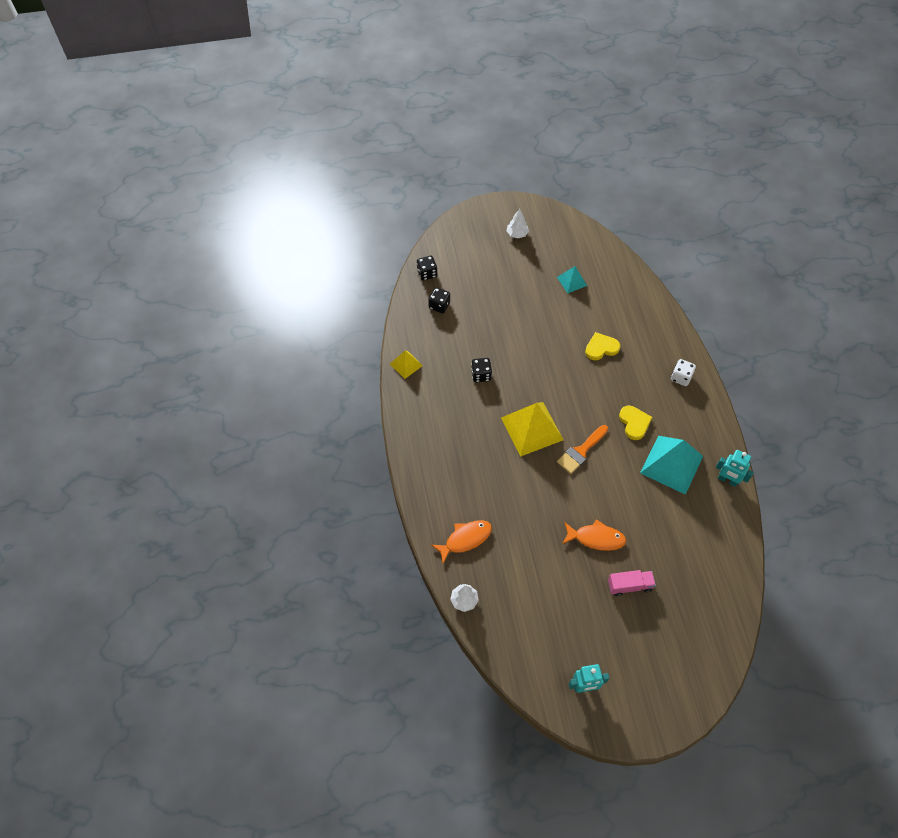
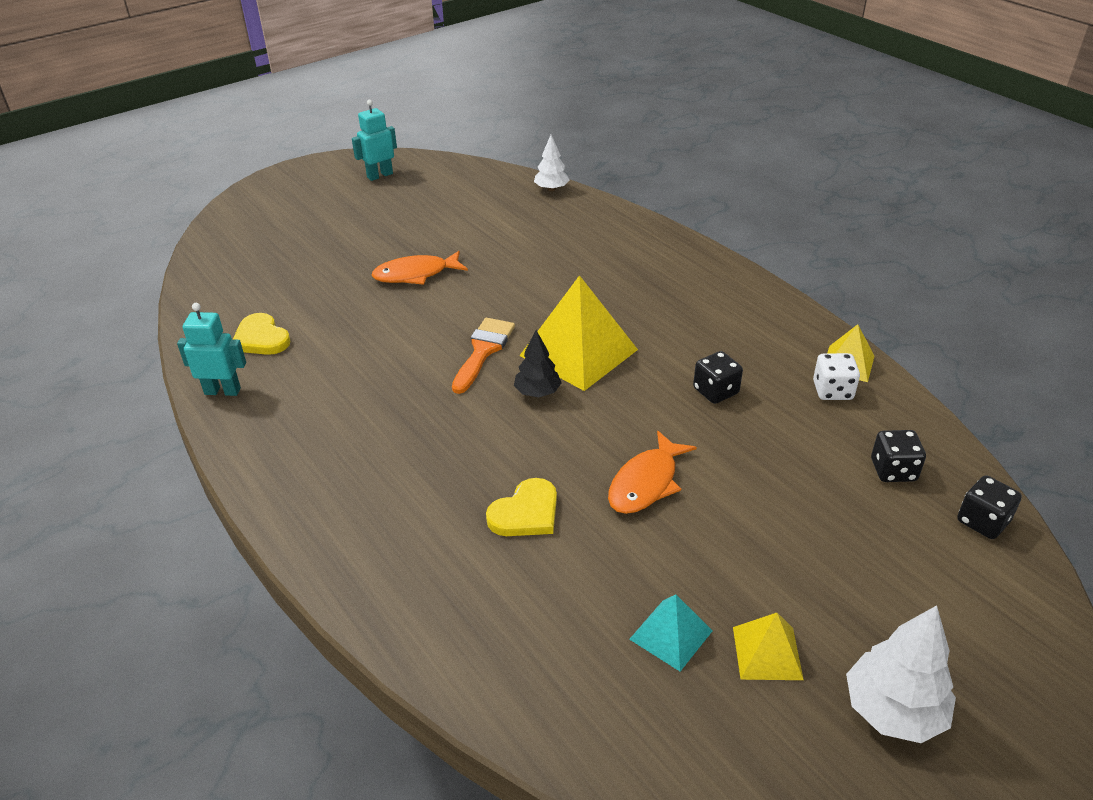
camera: 155 degrees right, 20 degrees down
orange fish [431,520,492,564] -> orange fish moved to [608,431,697,514]
white tree [507,209,529,238] -> white tree [846,605,956,743], size x1.56
pink truck [608,570,656,596] -> none
yellow heart [619,406,652,440] -> yellow heart moved to [233,313,290,355]
turquoise pyramid [640,436,703,495] -> none
white dice [671,359,696,386] -> white dice moved to [813,353,860,400]
none -> black tree [514,330,562,397]
none -> yellow pyramid [733,613,804,680]

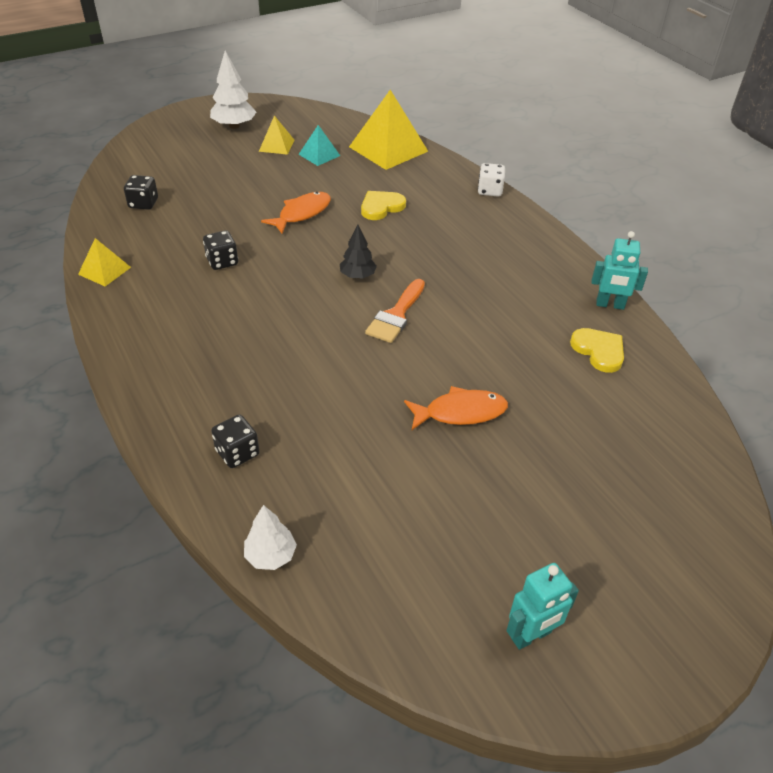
camera: 175 degrees left, 5 degrees up
yellow pyramid [519,275,638,391] -> yellow pyramid moved to [349,90,428,170]
white dice [813,353,860,400] -> white dice moved to [478,163,505,196]
black dice [957,475,1022,539] -> black dice moved to [211,415,260,468]

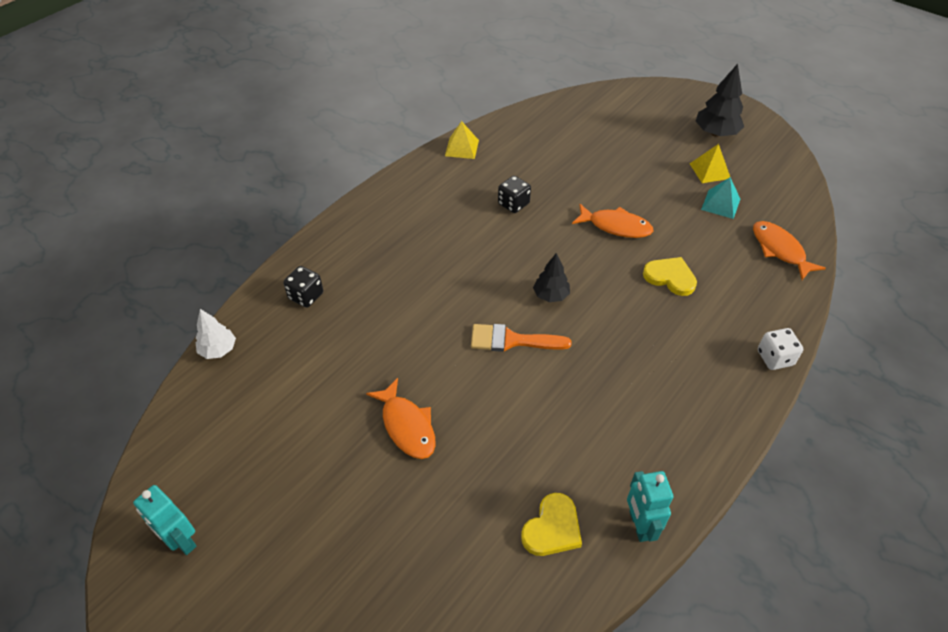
camera: 70 degrees right, 5 degrees up
black dice [124,175,158,210] -> none
white tree [210,51,256,129] -> black tree [696,64,744,137]
yellow pyramid [349,90,428,170] -> orange fish [753,221,826,280]

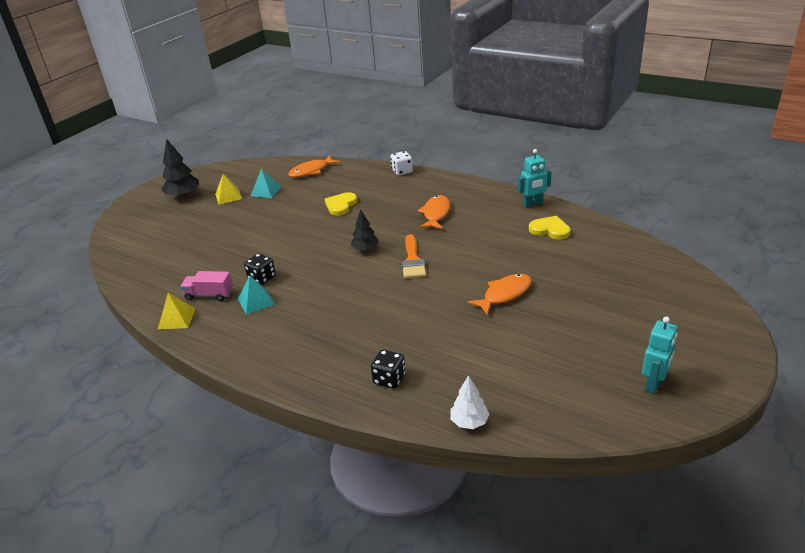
camera: 95 degrees left, 15 degrees down
orange fish [572,204,653,238] -> orange fish moved to [418,195,450,229]
none -> pink truck [180,271,233,301]
none -> turquoise pyramid [238,275,275,315]

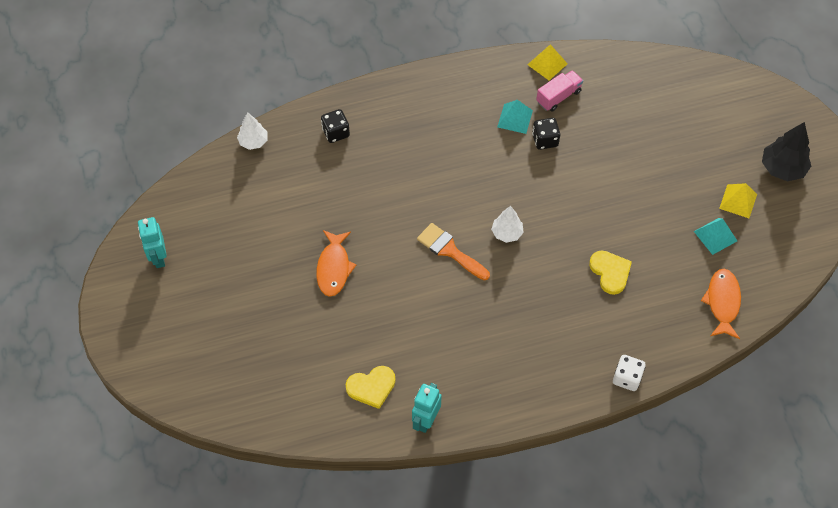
camera: 130 degrees right, 25 degrees up
black tree [351,209,379,251] -> white tree [491,206,524,243]
orange fish [418,195,450,229] -> none

